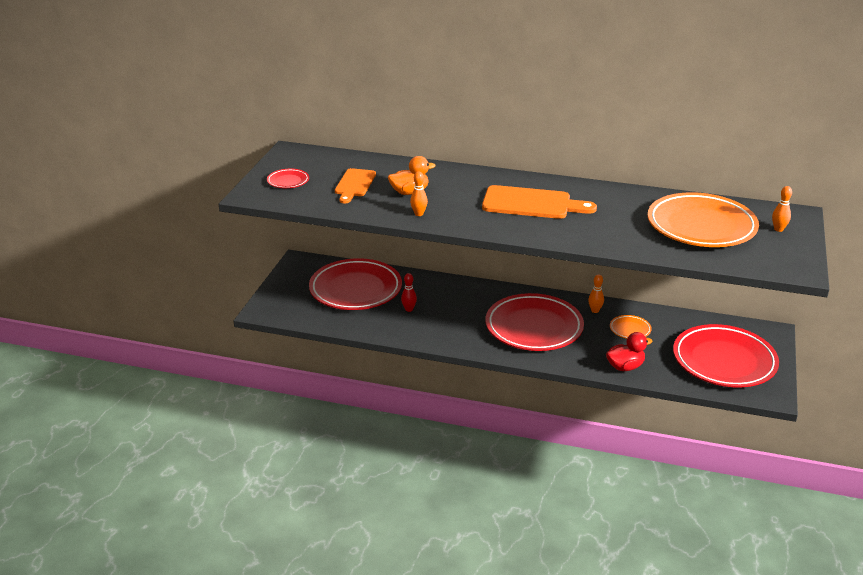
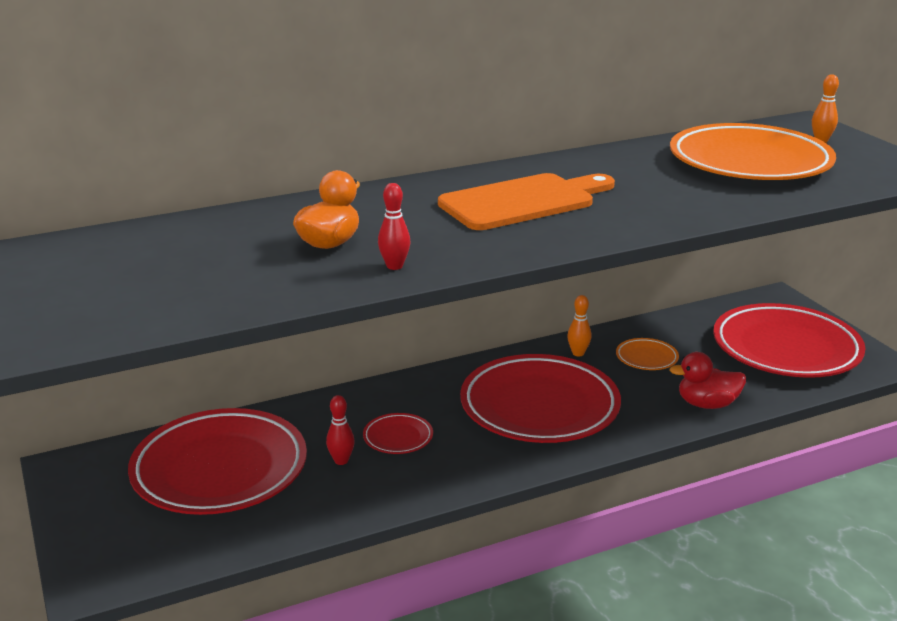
camera: 40 degrees left, 5 degrees down
red plate [267,169,309,188] -> red plate moved to [363,413,433,454]
orange cutting board [335,168,376,203] -> none
orange bowling pin [410,171,428,216] -> red bowling pin [378,183,411,270]
red duck [606,332,653,371] -> red duck turned 120 degrees counterclockwise [669,352,746,409]

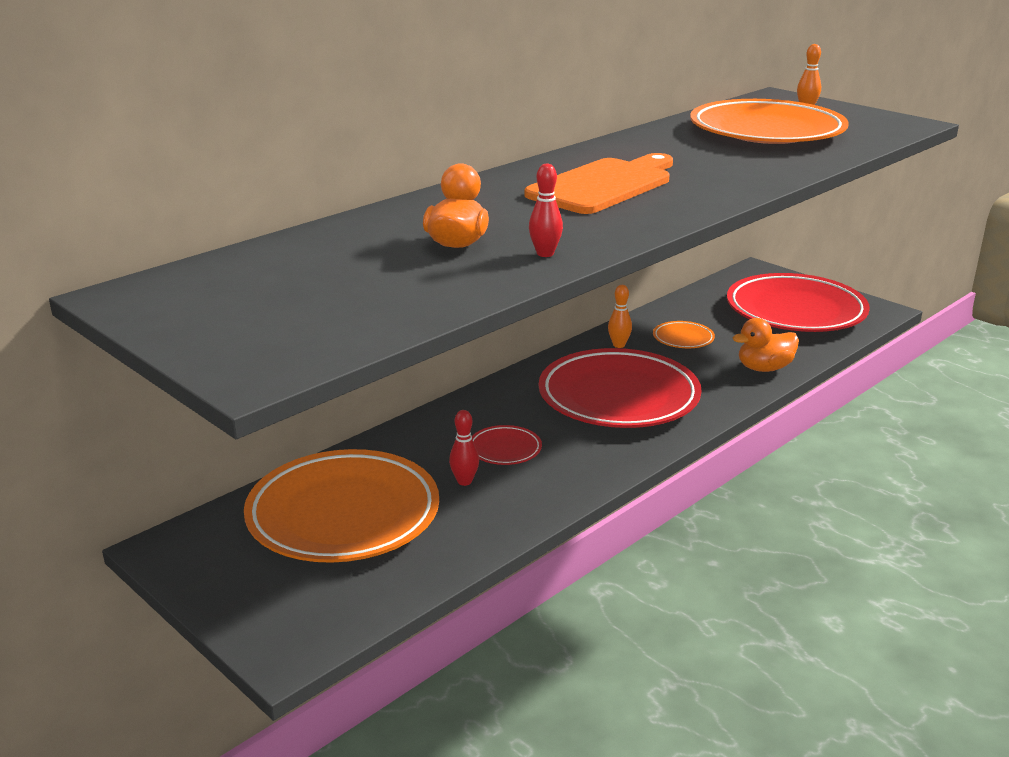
camera: 20 degrees left, 0 degrees up
red plate [128,408,307,515] -> orange plate [244,449,439,563]
red duck [669,352,746,409] -> orange duck [733,318,799,372]

